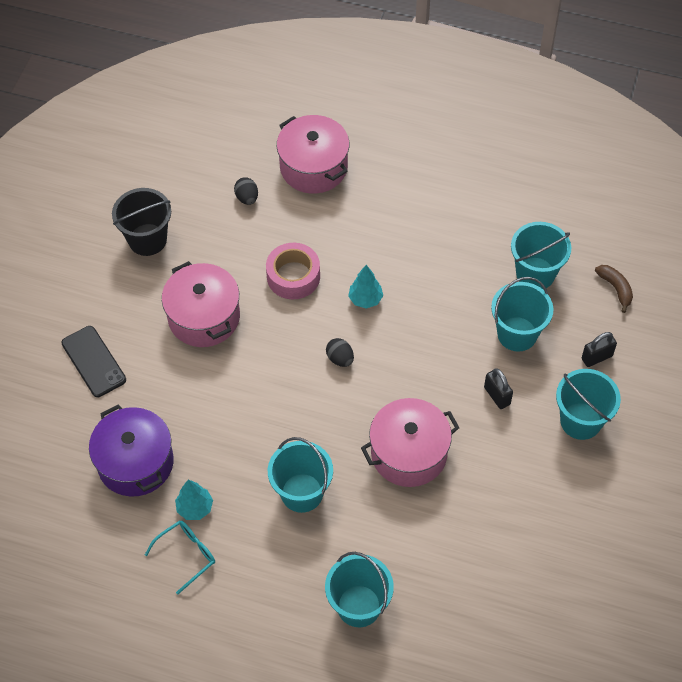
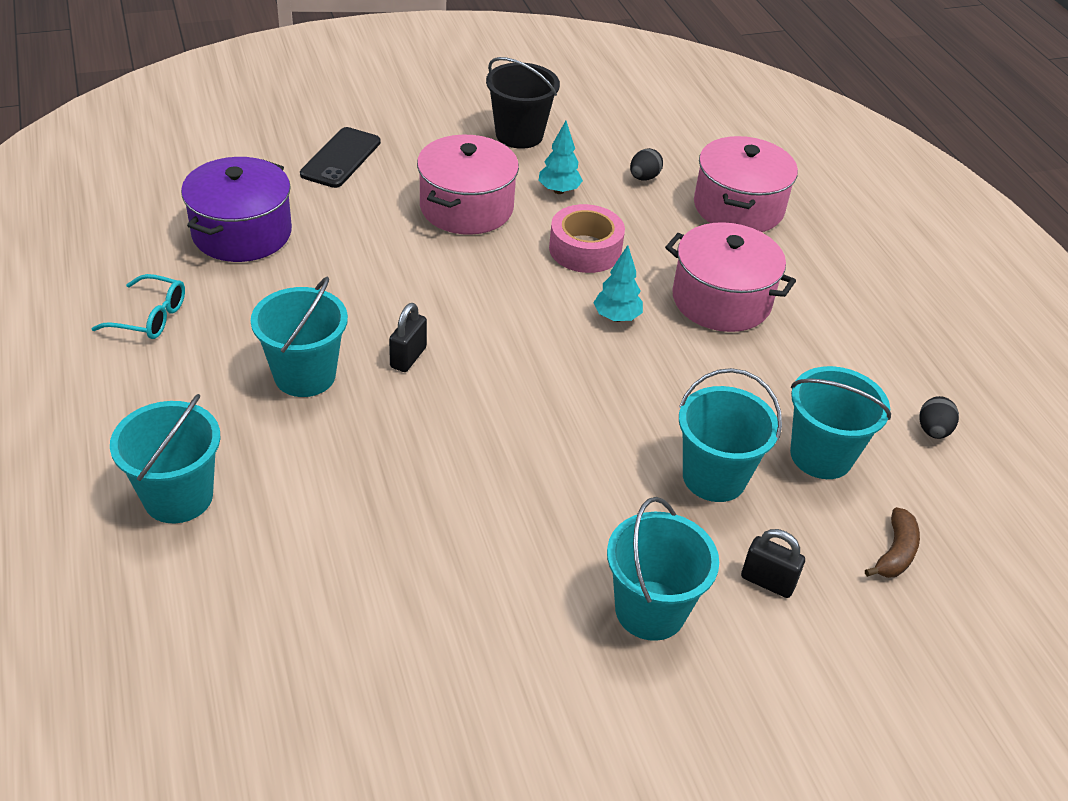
camera: 50 degrees right, 15 degrees down
turquoise tree [175,479,213,520] -> turquoise tree moved to [538,121,583,194]
black egg [326,338,354,367] -> black egg moved to [919,396,959,439]
pink pot [361,398,459,487] -> pink pot moved to [665,222,796,332]
black padlock [484,368,513,409] -> black padlock moved to [389,303,427,372]

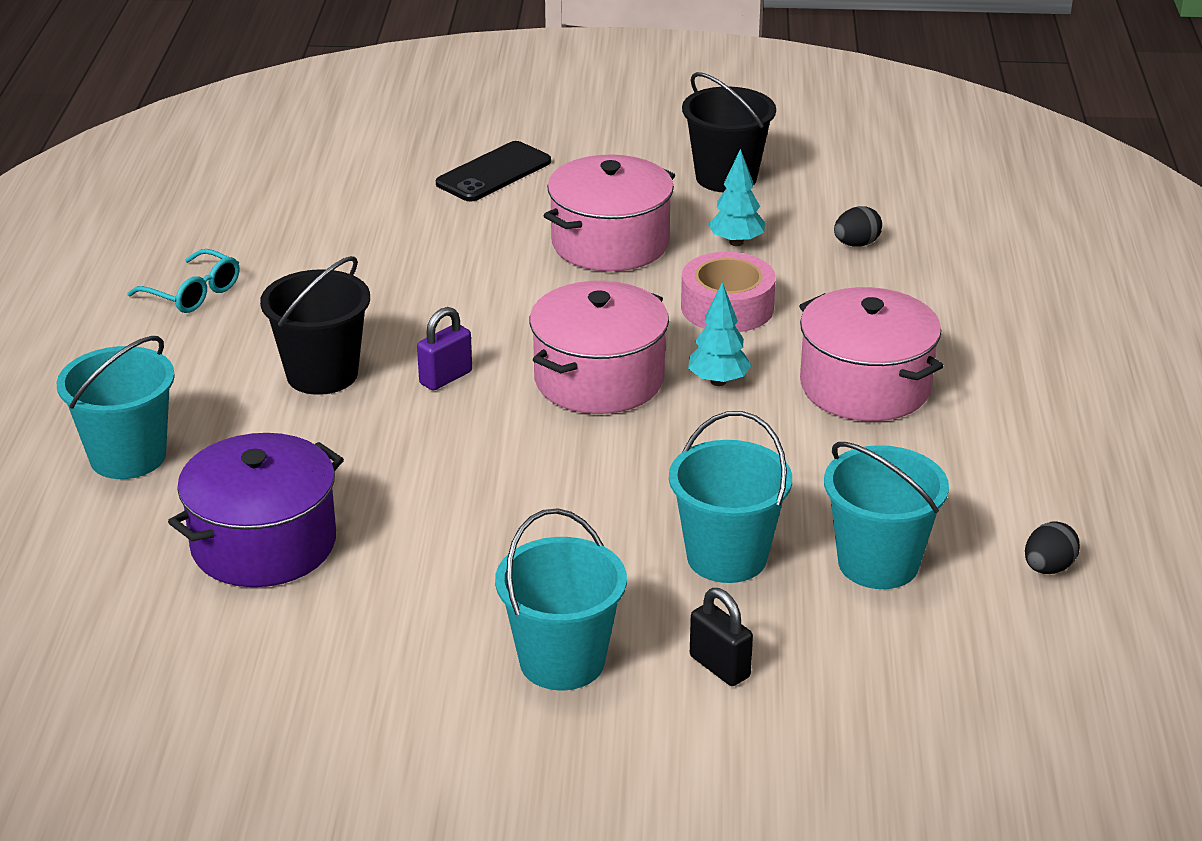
camera: 25 degrees right, 10 degrees down
purple pot [181,157,292,262] -> purple pot moved to [168,433,344,587]
turquoise bucket [251,277,348,397] -> black bucket [260,256,370,395]
black padlock [389,303,427,372] -> purple padlock [417,307,472,391]
pink pot [694,136,798,232] -> pink pot moved to [529,281,669,414]
brown banana [865,507,920,578] -> none

